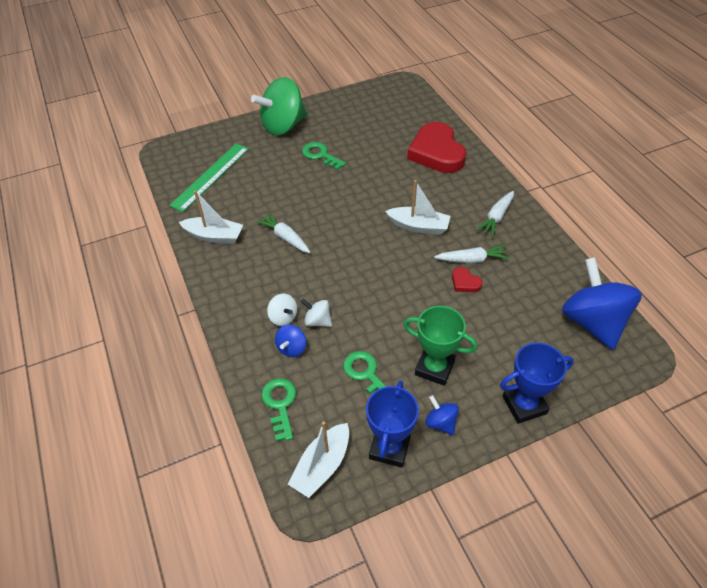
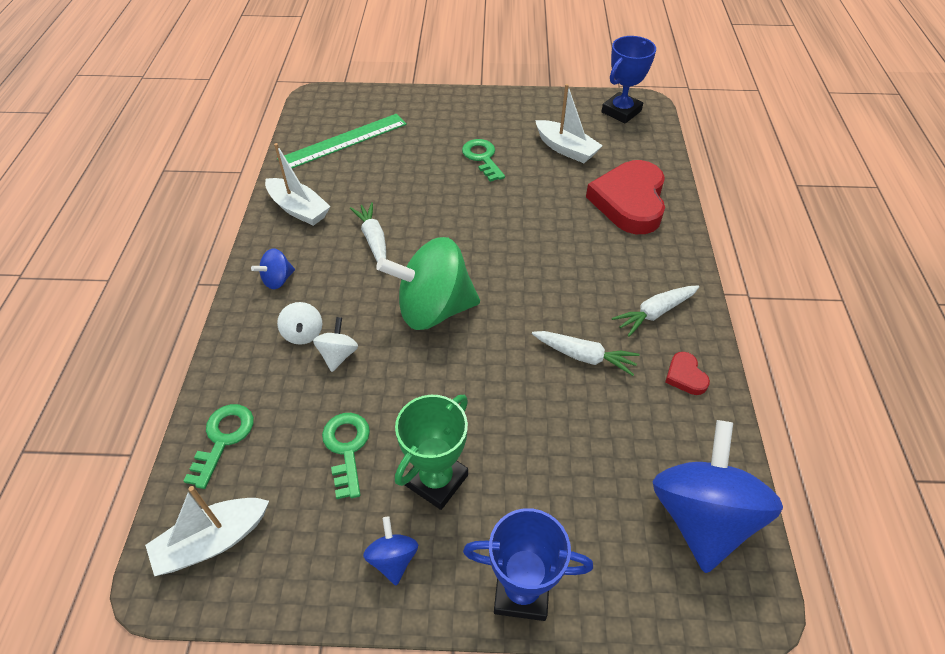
camera: 25 degrees right, 0 degrees up
green spinning top [251,77,307,135] -> green spinning top moved to [376,237,480,330]
blue spinning top [275,325,306,357] -> blue spinning top moved to [251,248,295,289]
white spinning top [301,299,332,327] -> white spinning top turned 45 degrees clockwise [313,317,358,372]
blue trophy [366,381,419,468] -> blue trophy moved to [601,36,656,124]
white boat [385,180,451,235] -> white boat moved to [535,84,603,163]
green trophy [404,306,477,386] -> green trophy turned 75 degrees clockwise [395,395,468,510]
red heart [452,267,482,292] -> red heart moved to [665,352,710,395]

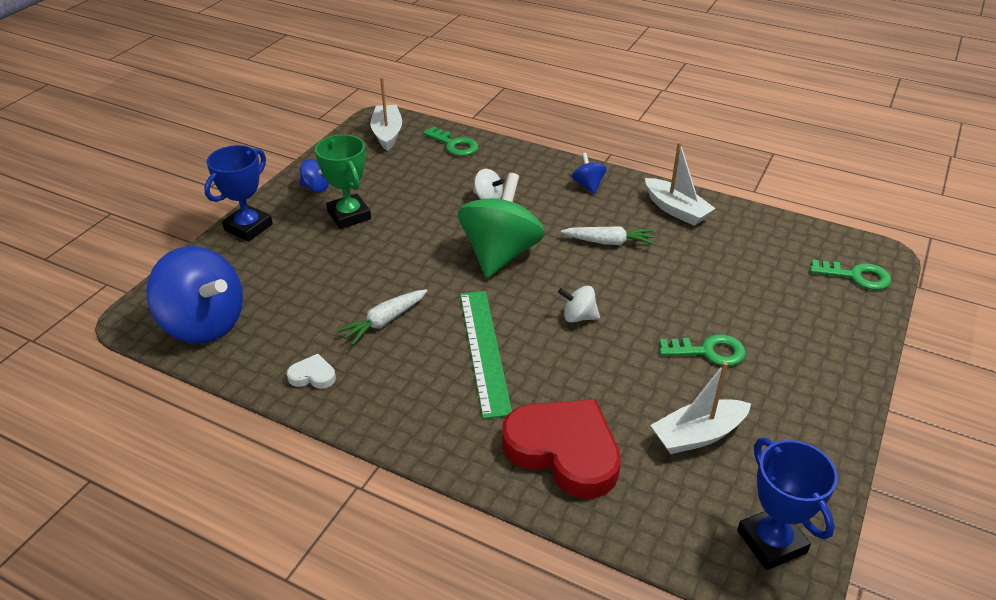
camera: 115 degrees right, 10 degrees down
white boat [265,143,331,226] -> white boat turned 105 degrees counterclockwise [645,142,716,226]
green ruler [277,114,407,168] -> green ruler moved to [460,291,512,419]
white spinning top [277,302,322,345] -> white spinning top moved to [558,286,600,323]
green key [322,413,370,499] -> green key moved to [810,259,891,290]
white carrot [612,285,699,337] -> none
red heart [665,352,710,395] -> white heart [287,354,336,389]

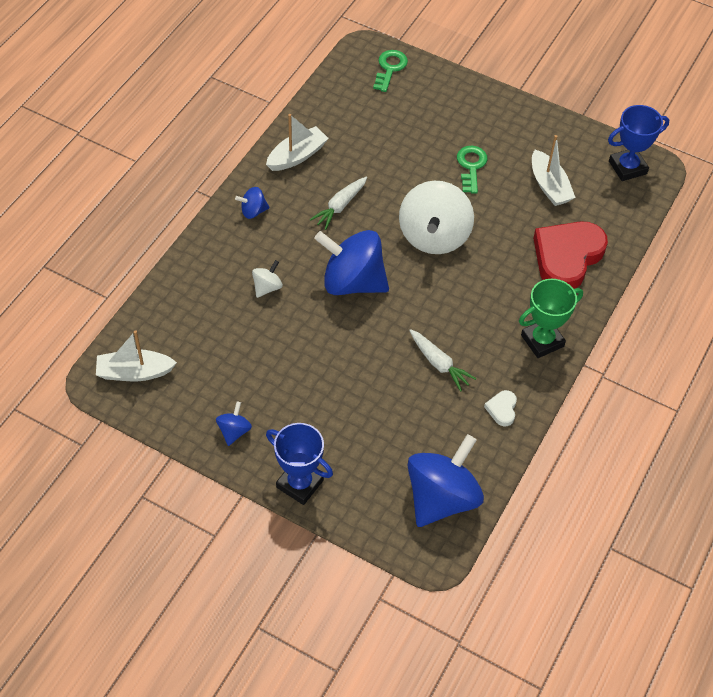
camera: 90 degrees left, 15 degrees up
green trophy [315,134,371,229] -> green trophy moved to [519,279,583,358]
green key [423,126,478,156] -> none
green spinning top [458,173,544,278] -> blue spinning top [314,230,389,295]
green ruler [460,291,512,419] -> none
white spinning top [558,286,600,323] -> white spinning top [399,181,474,254], size x2.25
white carrot [561,226,655,245] -> white carrot turned 150 degrees counterclockwise [310,177,367,230]

